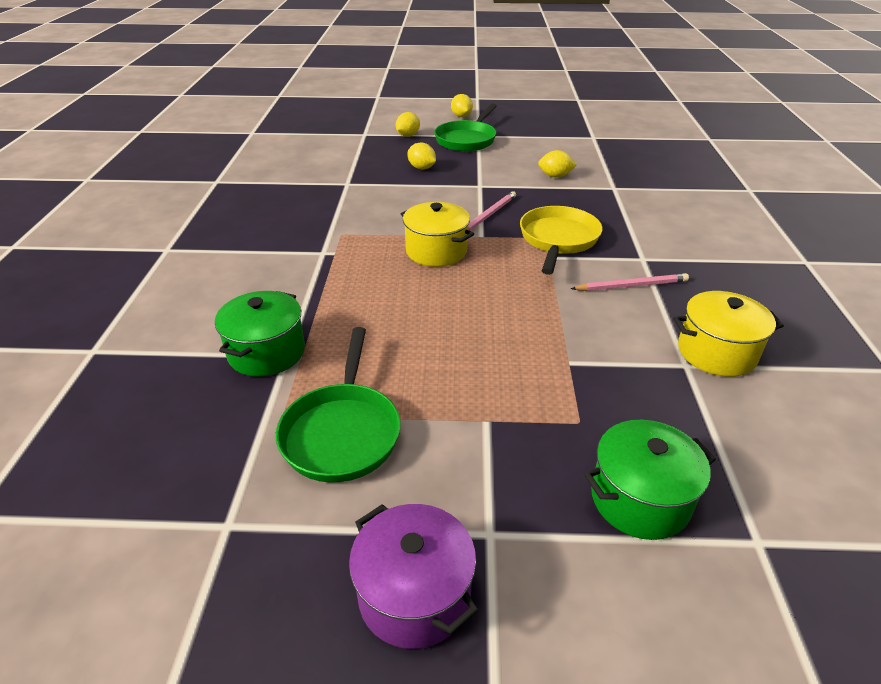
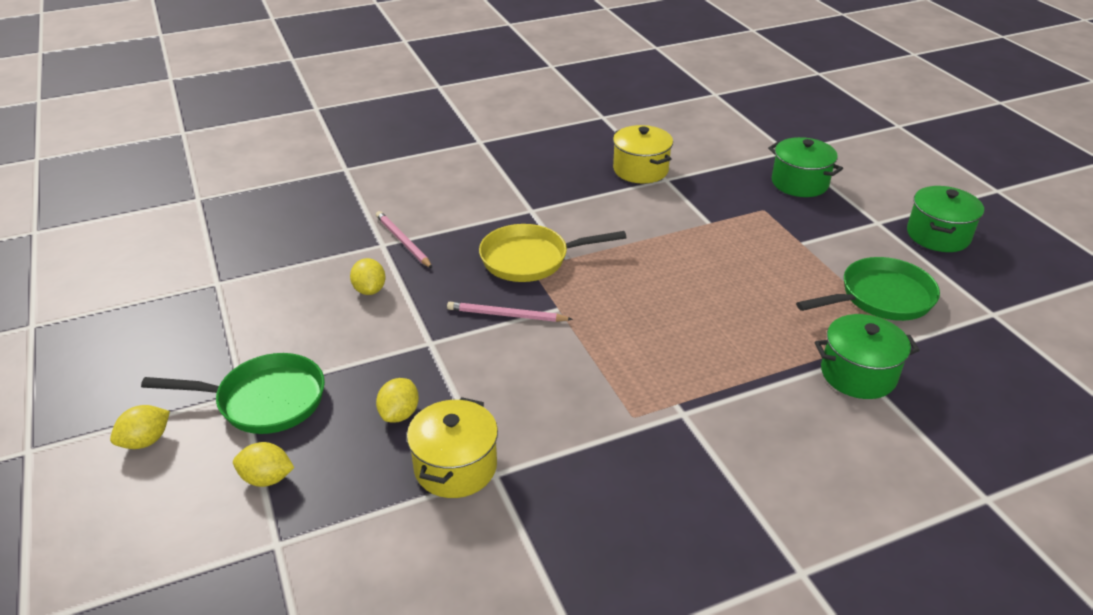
camera: 115 degrees left, 0 degrees up
purple pot [349,504,478,649] -> green pot [907,186,984,252]
yellow pot [401,202,474,267] -> yellow pot moved to [407,397,498,498]
pink pencil [571,273,689,291] -> pink pencil moved to [376,211,432,268]

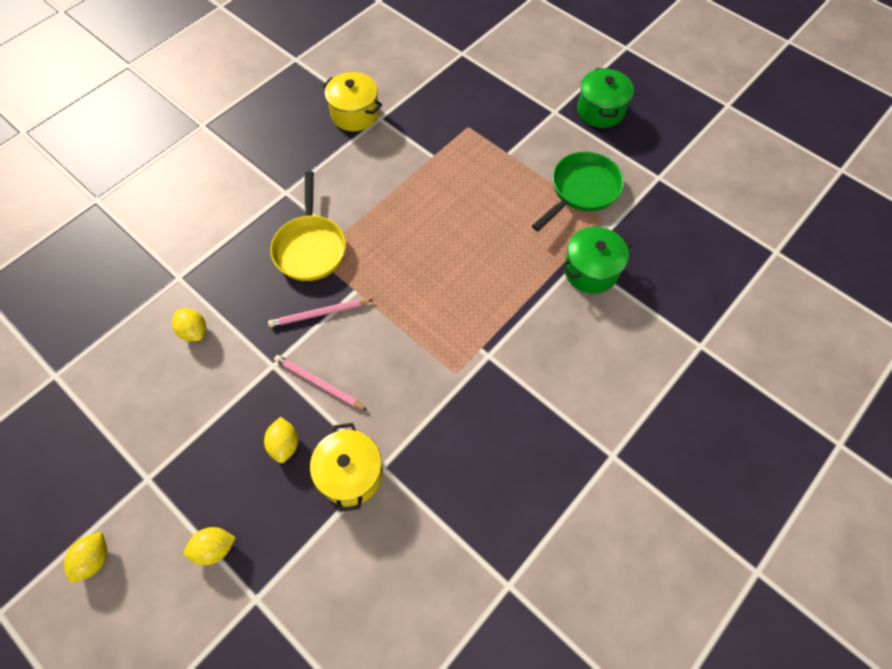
camera: 25 degrees left, 25 degrees up
green pan [141,353,325,434] -> none
pink pencil [376,211,432,268] -> pink pencil moved to [274,355,367,410]
yellow pan [479,224,627,282] -> yellow pan turned 60 degrees counterclockwise [270,171,346,281]
green pot [768,137,843,197] -> none

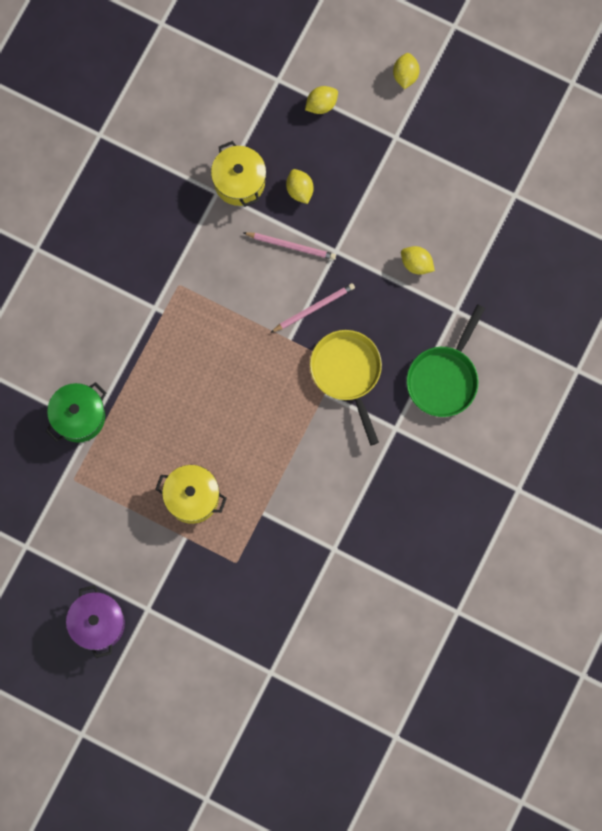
camera: 165 degrees right, 15 degrees up
yellow pot [322,72,382,131] -> yellow pot moved to [155,465,227,524]
green pan [532,152,624,231] -> green pan moved to [406,305,485,417]
green pot [577,68,634,128] -> purple pot [66,585,125,658]

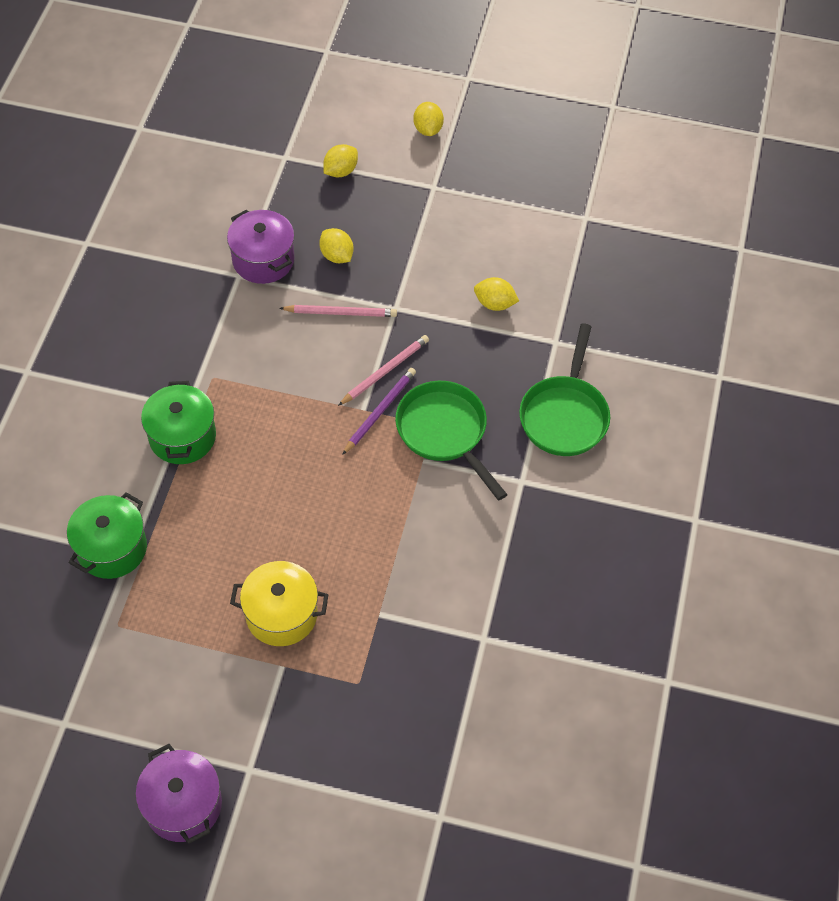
camera: 15 degrees left, 20 degrees down
yellow pot [211,141,266,207] -> purple pot [227,209,295,284]
yellow pan [310,330,382,445] -> green pan [395,381,508,500]
none -> green pot [141,381,216,464]
none -> purple pencil [342,368,416,455]

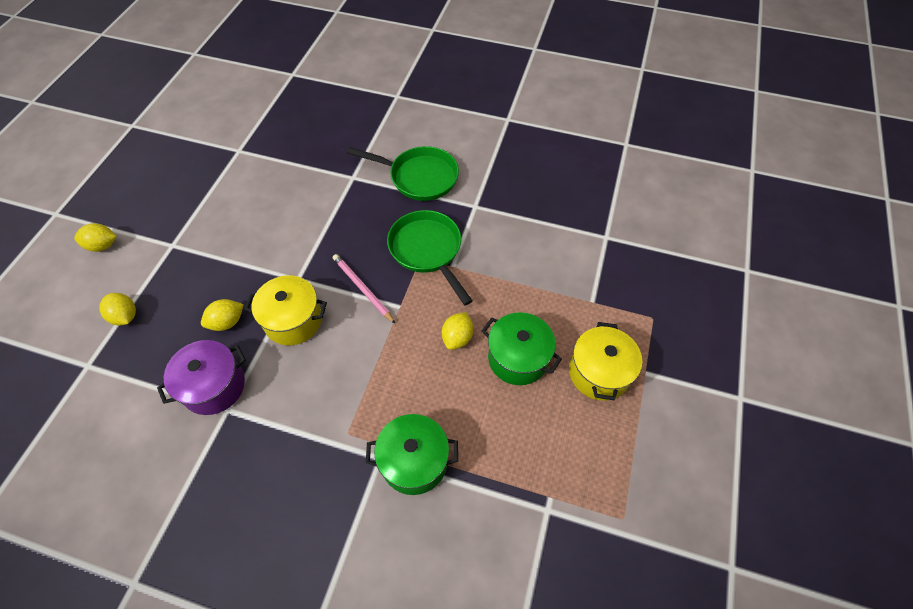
camera: 85 degrees left, 0 degrees up
green pot [67,492,147,579] -> green pot moved to [482,312,562,385]
purple pot [136,744,222,844] -> none
pink pencil [279,305,397,317] -> yellow pot [245,275,327,345]
purple pencil [342,368,416,455] -> none
green pan [395,381,508,500] -> green pan turned 90 degrees clockwise [387,210,473,305]
yellow lemon [474,277,519,311] -> yellow lemon moved to [442,312,473,350]

